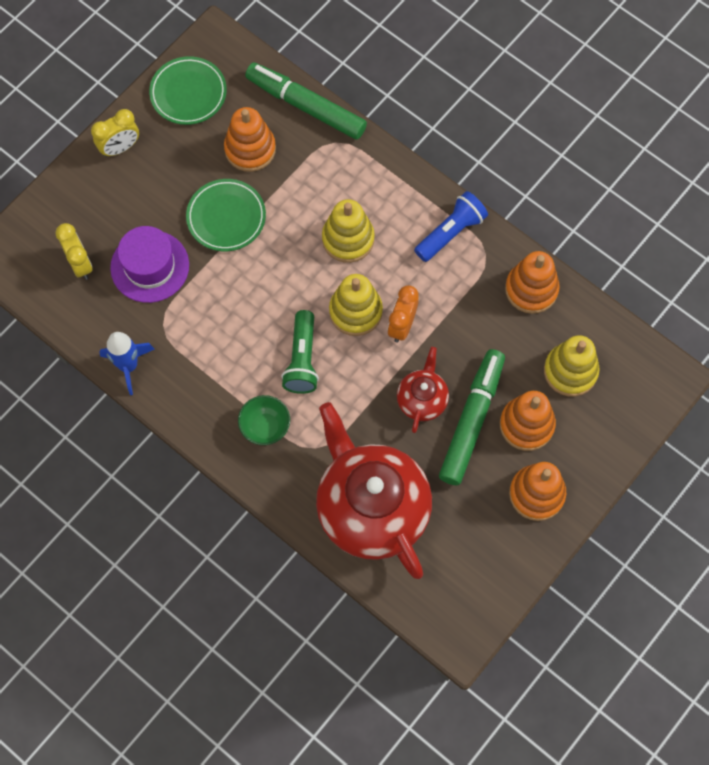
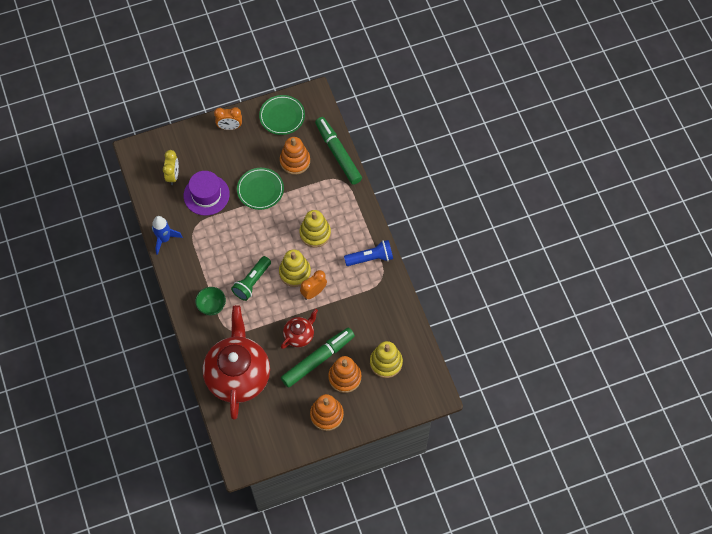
camera: 30 degrees right, 5 degrees down
yellow clock [91,109,139,157] -> orange clock [214,107,242,130]
orange stacking toy [505,251,560,314] -> none

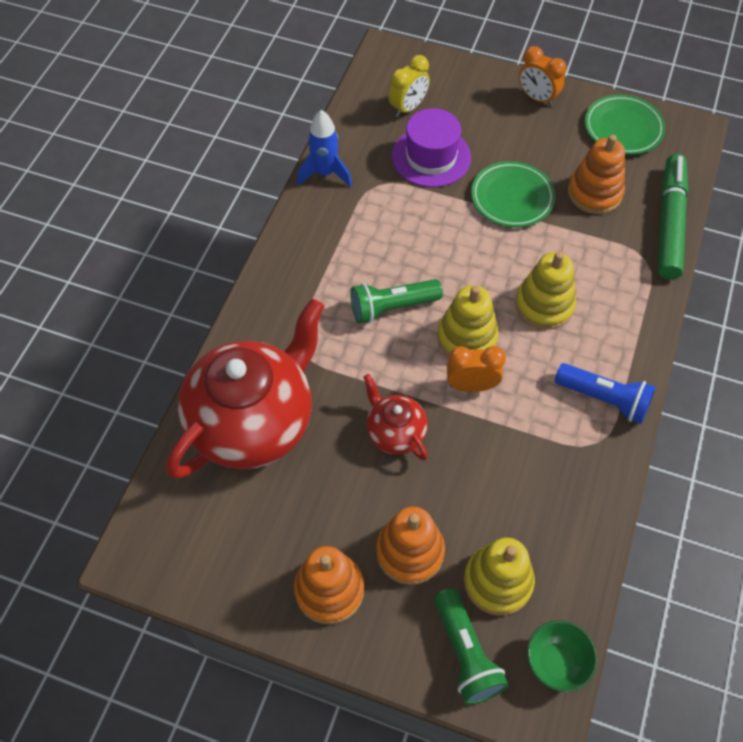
camera: 40 degrees right, 5 degrees down
green bowl [195,287,226,315] -> green bowl moved to [527,620,597,692]
red teapot [281,309,318,349] -> red teapot turned 120 degrees counterclockwise [363,374,428,461]
green marker [281,328,355,388] -> none
none -> green flashlight [434,588,508,705]

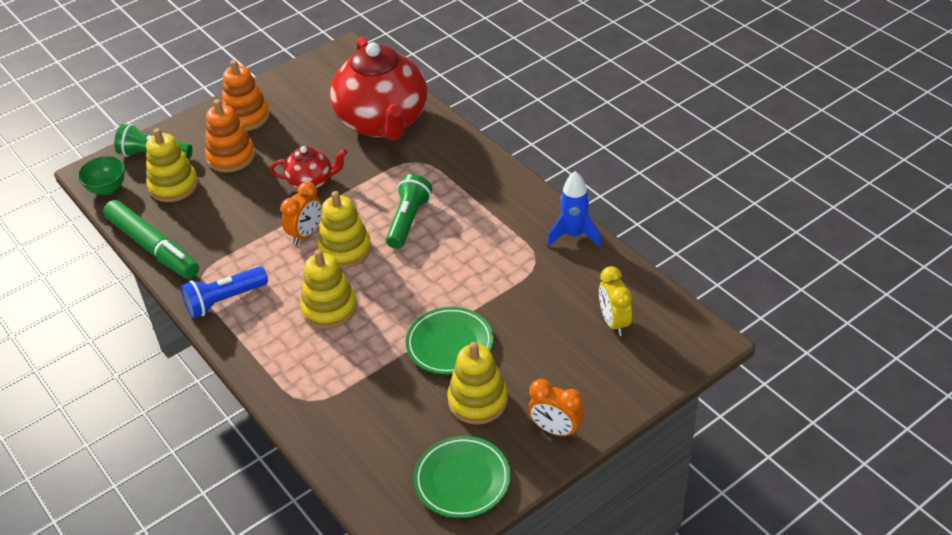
camera: 125 degrees right, 15 degrees down
purple hat [392,108,471,187] -> none
orange clock [519,46,566,106] -> orange clock turned 135 degrees counterclockwise [528,379,584,438]
orange stacking toy [568,135,625,214] -> none
green marker [658,154,688,280] -> green marker moved to [103,200,199,279]
none -> yellow stacking toy [447,342,508,425]

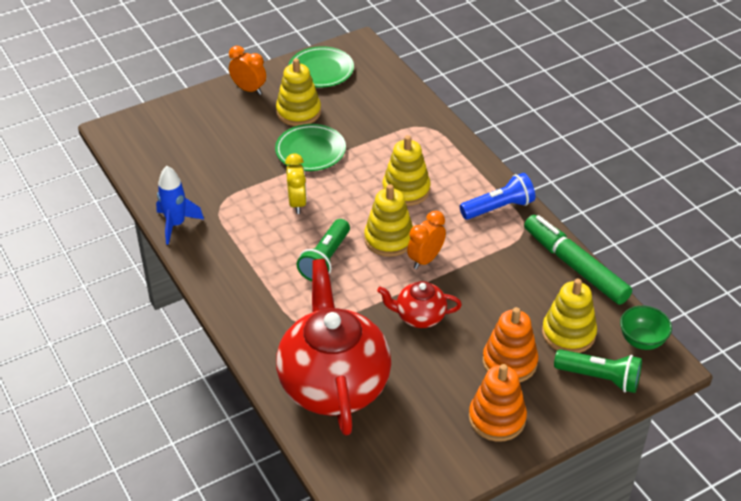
camera: 175 degrees left, 0 degrees up
yellow clock [599,266,632,336] -> yellow clock moved to [285,154,307,214]

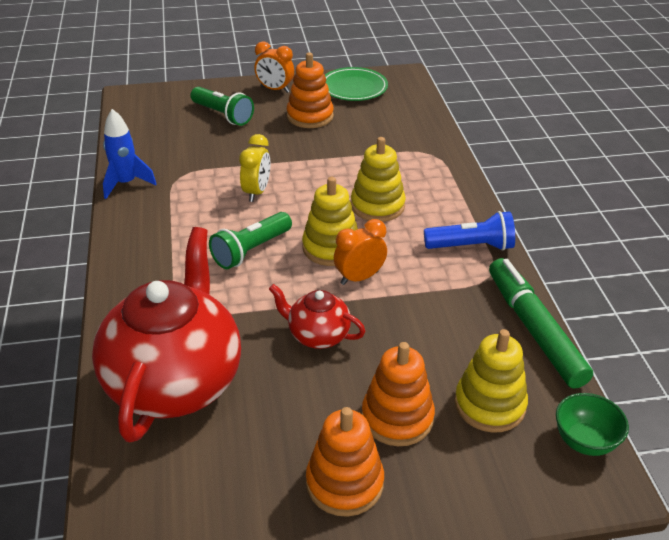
camera: 20 degrees right, 5 degrees down
orange clock [229,46,266,95] -> orange clock turned 150 degrees clockwise [254,41,294,93]
green plate [275,124,346,171] -> none
yellow stacking toy [276,58,321,126] -> orange stacking toy [287,52,334,128]
green flashlight [554,349,642,393] -> green flashlight moved to [190,87,254,126]

